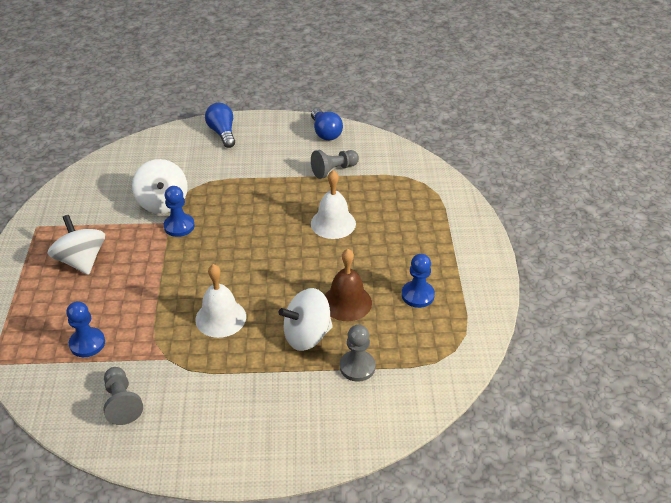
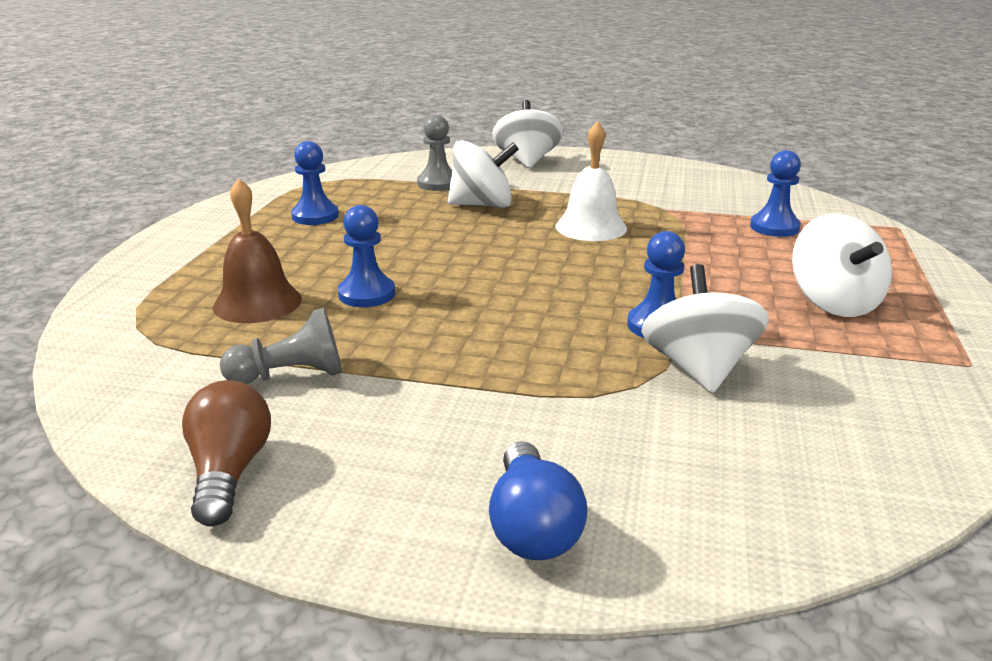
camera: 165 degrees left, 15 degrees down
grey pawn [104,367,143,425] -> none
blue light bulb [311,109,343,140] -> brown light bulb [182,380,271,526]
white bell [311,170,356,239] -> blue pawn [338,205,395,307]
brown bell [325,249,372,321] -> brown bell moved to [213,178,302,323]
none -> white spinning top [492,100,563,168]

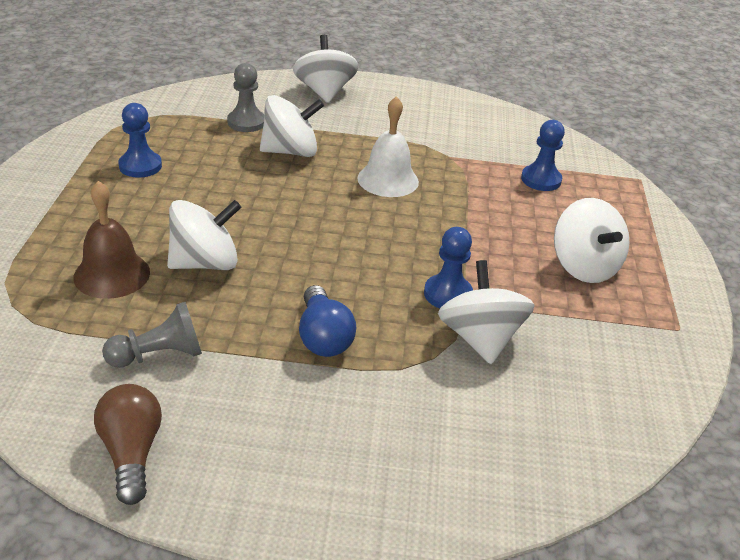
camera: 10 degrees left, 10 degrees up
blue pawn [338,205,395,307] -> white spinning top [167,200,242,270]
blue light bulb [489,441,588,560] -> blue light bulb moved to [299,285,356,357]

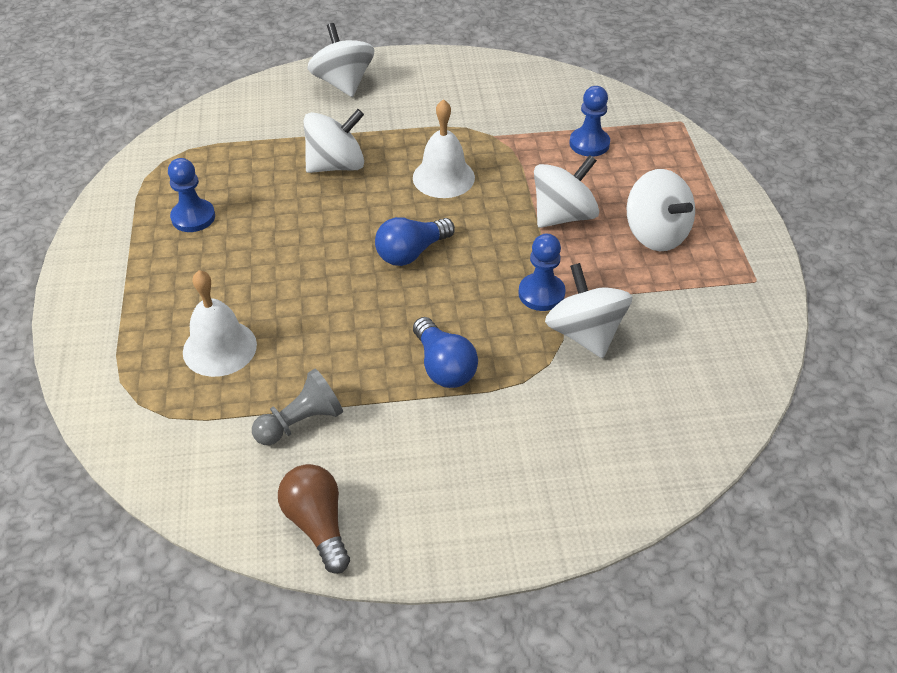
camera: 10 degrees left, 10 degrees up
brown bell [73,181,150,299] -> white bell [183,270,257,377]
white spinning top [167,200,242,270] -> white spinning top moved to [534,155,599,228]
grey pawn [227,63,264,132] -> none
none -> blue light bulb [375,217,455,266]

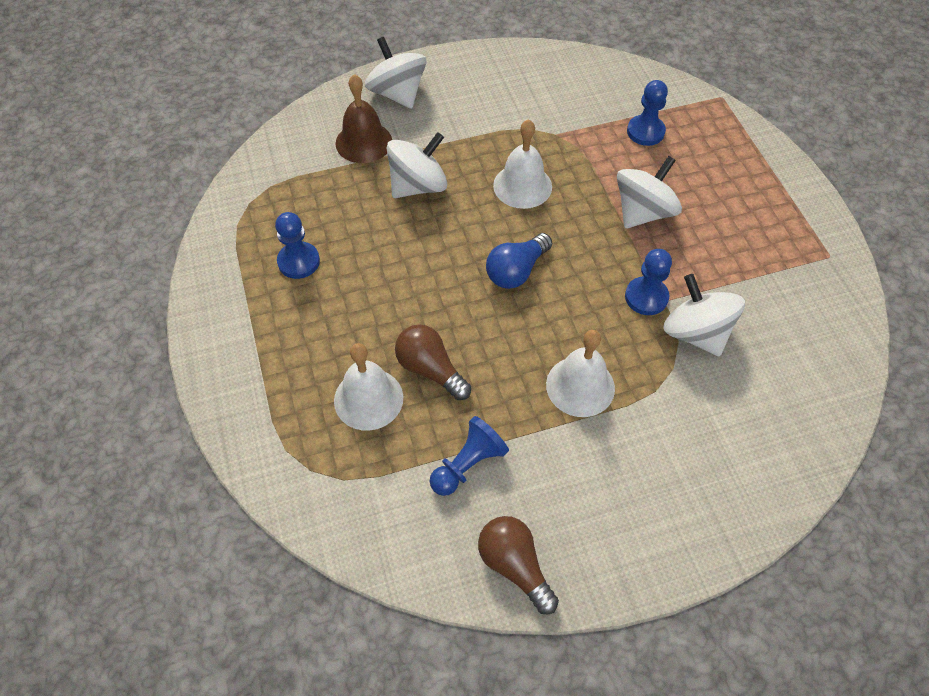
camera: 10 degrees left, 10 degrees up
grey pawn [252,369,343,445] -> blue pawn [430,416,509,496]
blue light bulb [413,317,478,388] -> white bell [546,330,615,417]
white spinning top [627,169,695,251] -> none
none -> brown bell [336,74,392,163]
none -> brown light bulb [395,324,471,400]

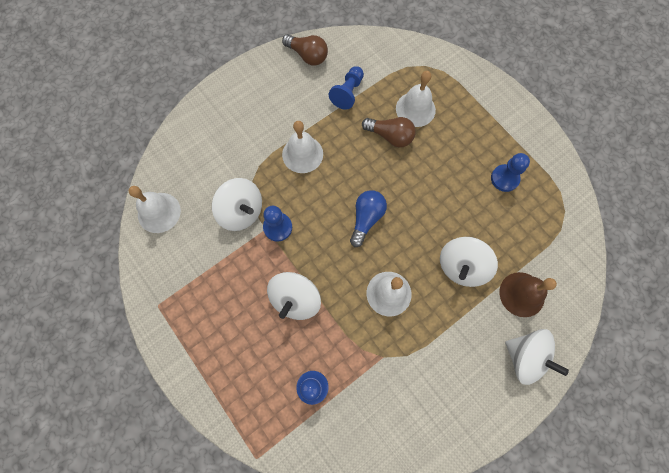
camera: 160 degrees right, 15 degrees up
none -> white bell [129,186,181,233]

